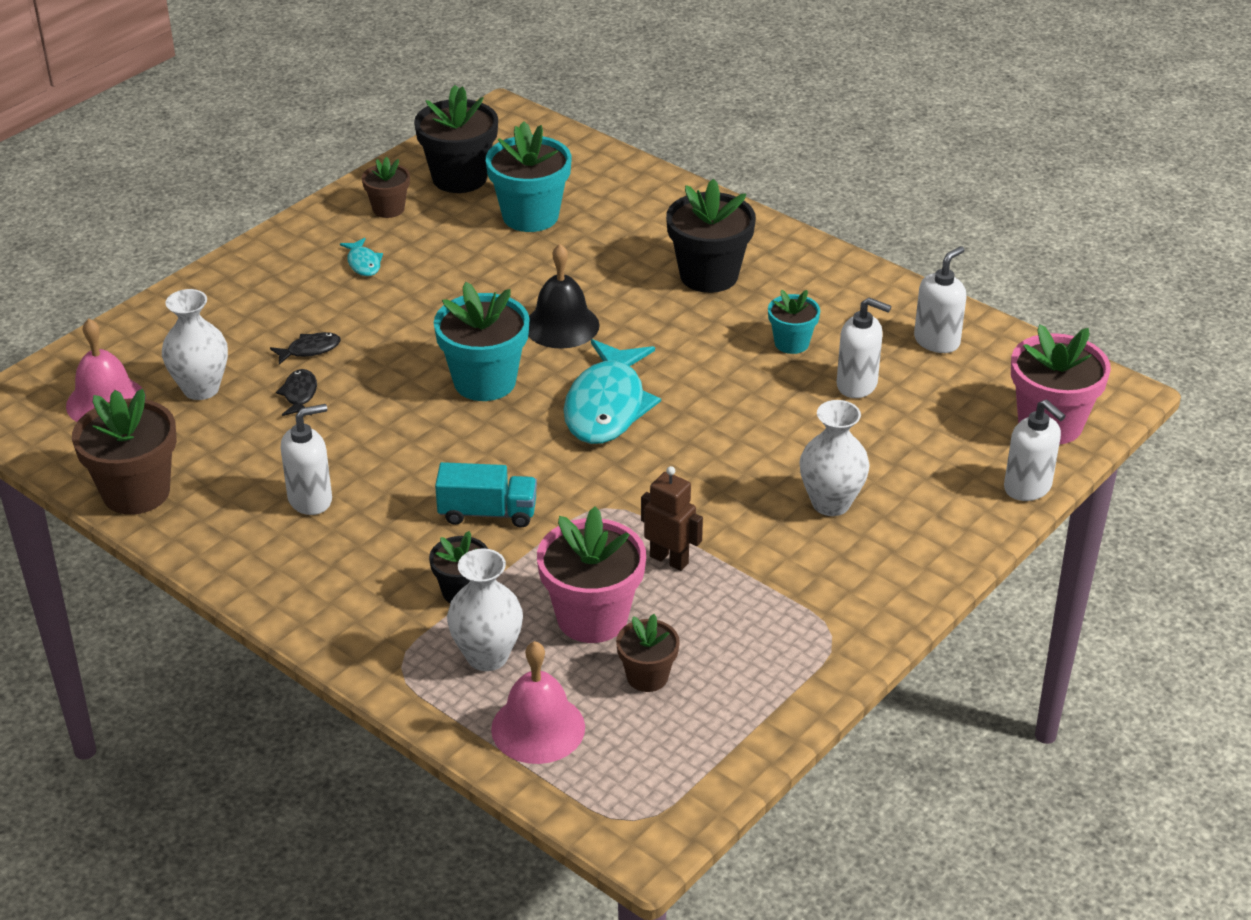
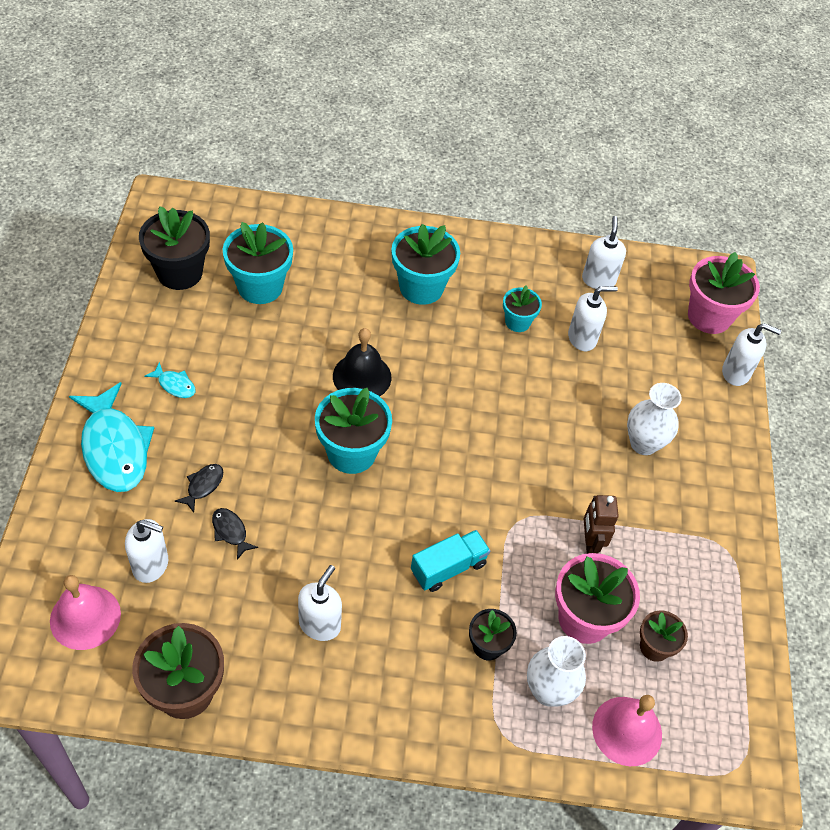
camera: 40 degrees left, 15 degrees up
white vase [162,289,228,400] -> white soap dispenser [125,519,168,583]
brown flower pot [362,157,410,218] -> none
turquoise fish [564,339,661,444] -> turquoise fish moved to [69,382,154,492]
brown robot [641,466,703,571] -> brown robot turned 90 degrees counterclockwise [584,495,619,554]
black flower pot [666,179,756,293] -> turquoise flower pot [392,224,460,305]

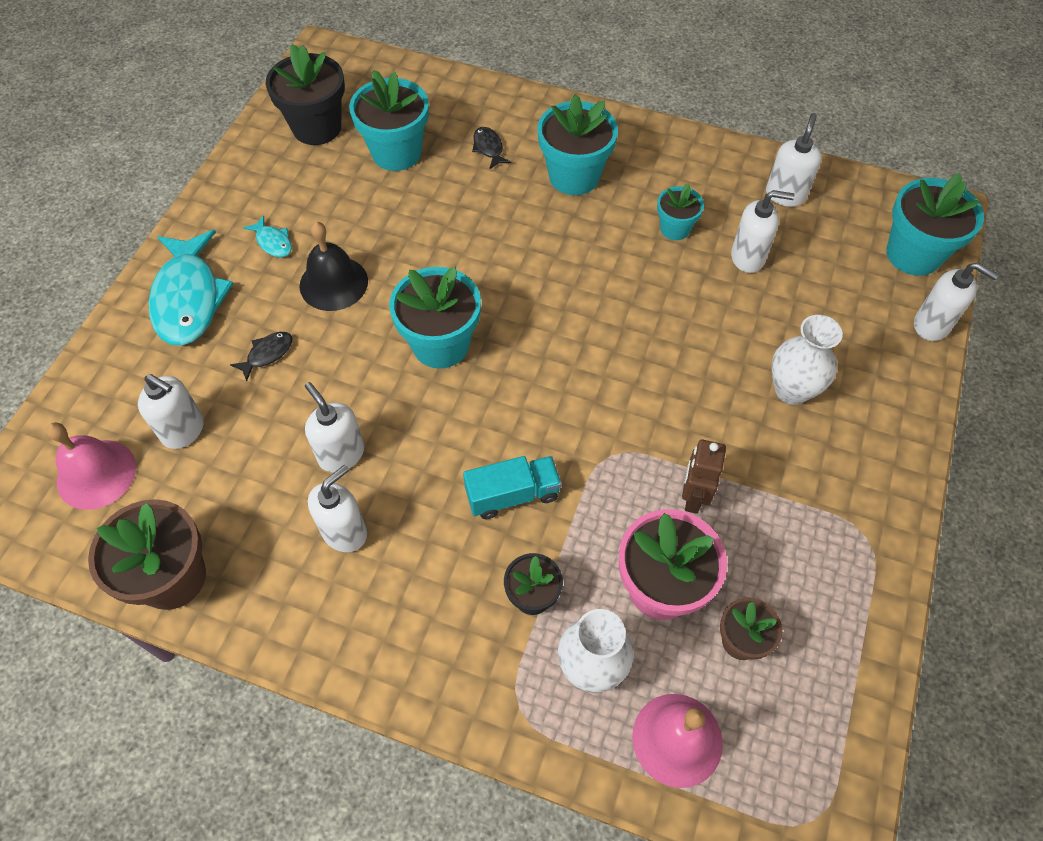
camera: 20 degrees right, 5 degrees up
black fish [212,508,258,560] -> black fish moved to [472,127,511,169]
black bell [333,328,391,397] -> black bell moved to [299,222,368,311]
pink flower pot [688,252,760,334] -> turquoise flower pot [886,173,984,276]
none -> white soap dispenser [305,382,364,472]

